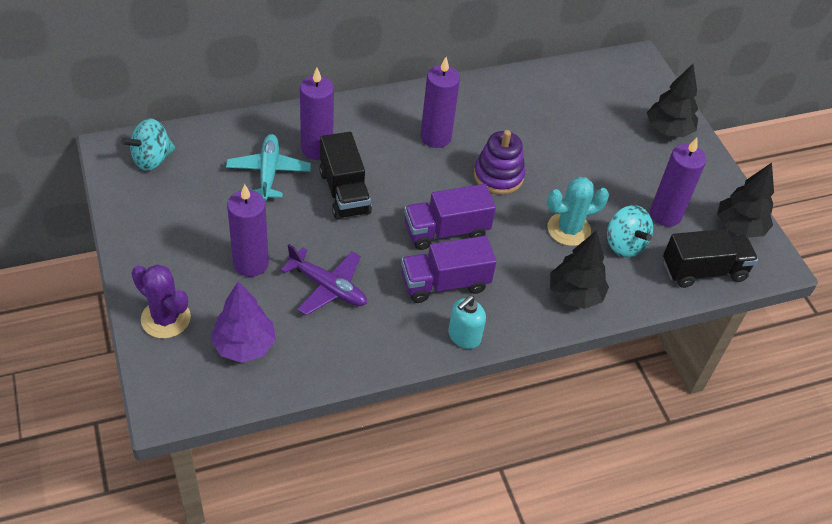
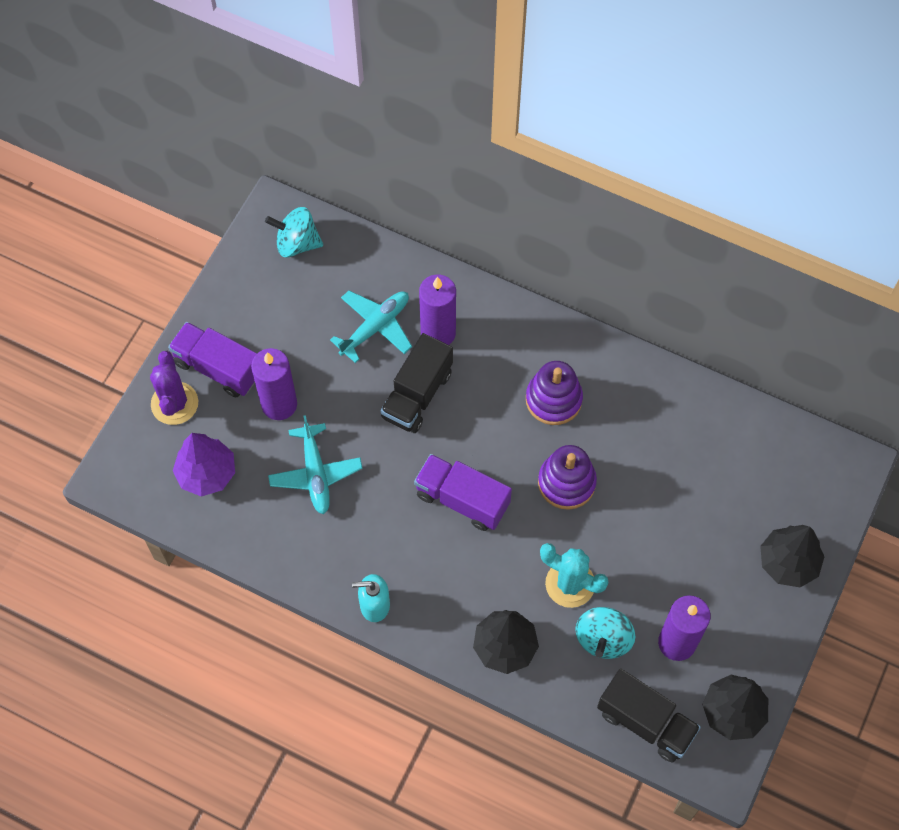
camera: 50 degrees right, 15 degrees up
purple plane [280,244,367,316] -> turquoise plane [268,415,363,514]
purple truck [401,236,497,303] -> purple truck moved to [168,322,257,397]
purple candle [421,57,460,148] -> purple stacking toy [526,361,583,425]

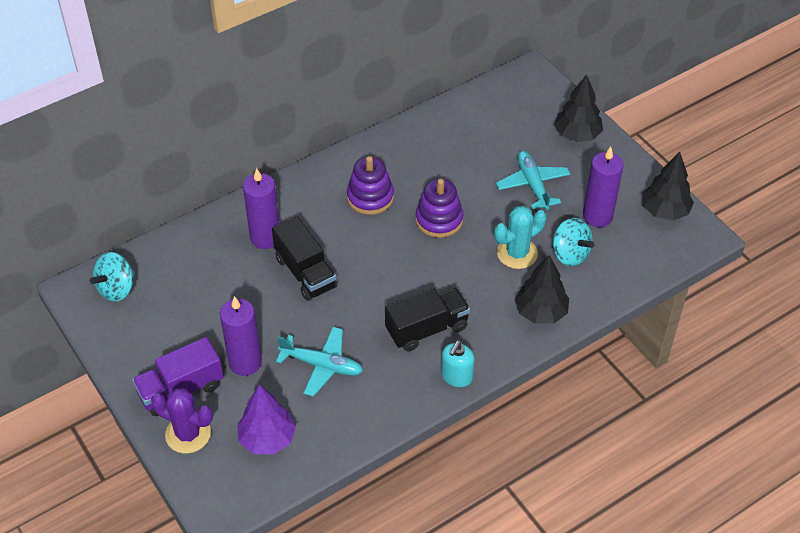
camera: 60 degrees left, 15 degrees down
turquoise plane [330,291,412,363] -> turquoise plane moved to [496,151,570,210]
purple truck [414,454,512,531] -> none
black truck [597,669,701,763] -> black truck moved to [385,287,470,351]

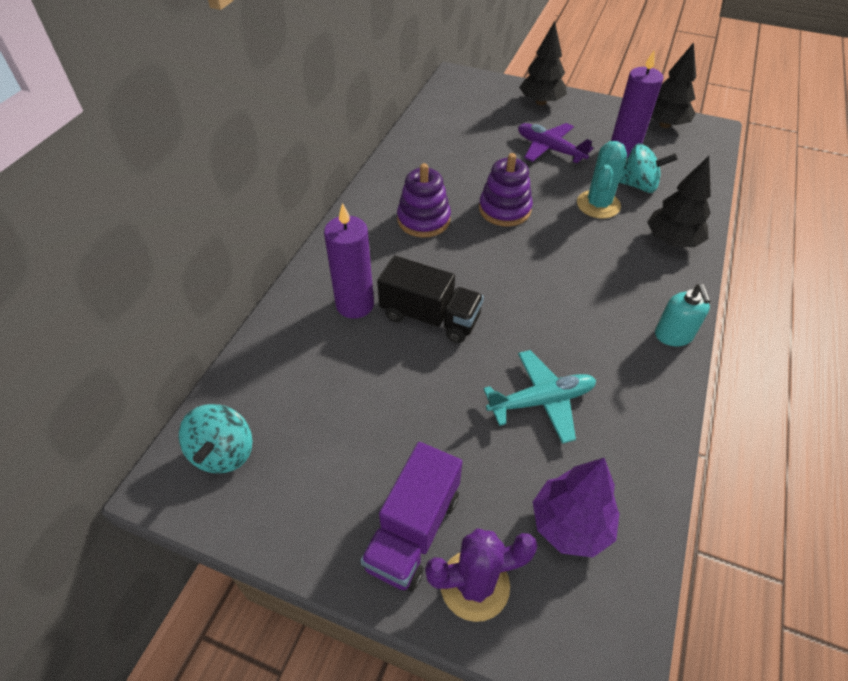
camera: 35 degrees left, 0 degrees up
purple candle [220,296,262,376] -> none
black truck [385,287,470,351] -> none
turquoise plane [496,151,570,210] -> purple plane [518,123,593,163]

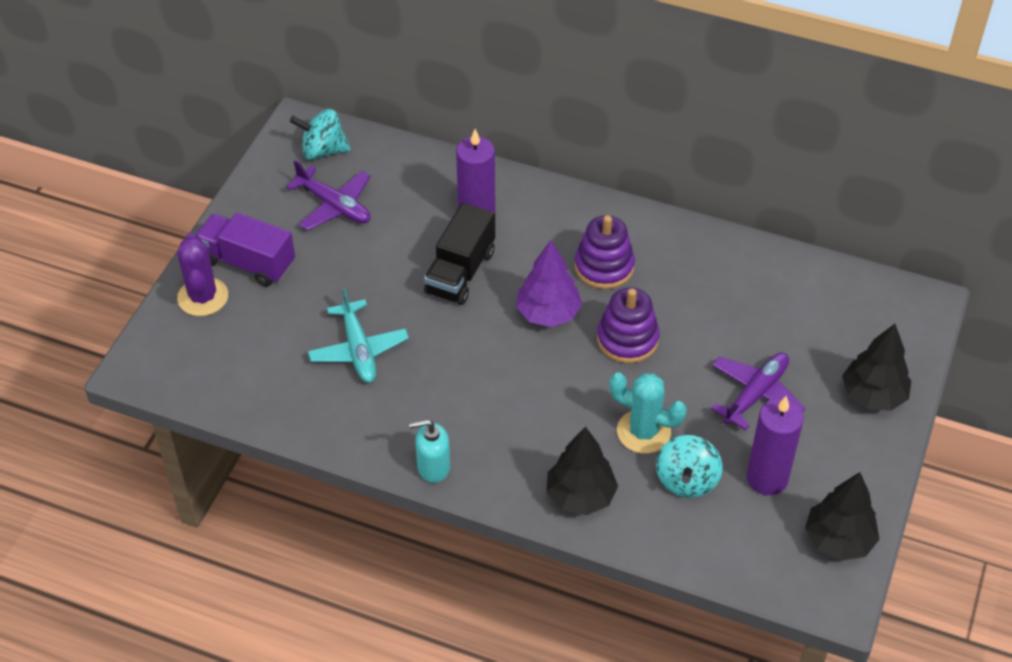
camera: 90 degrees right, 0 degrees up
purple tree [533,458,620,558] -> purple tree moved to [516,240,582,327]
none -> purple plane [286,160,371,230]

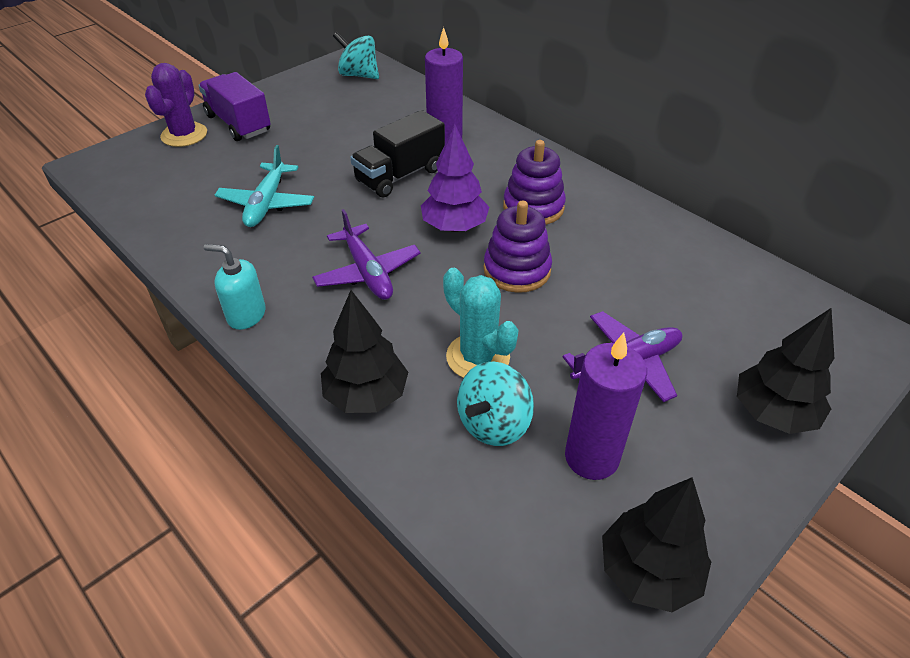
camera: 25 degrees right, 5 degrees down
purple plane [286,160,371,230] -> purple plane moved to [312,209,421,300]

